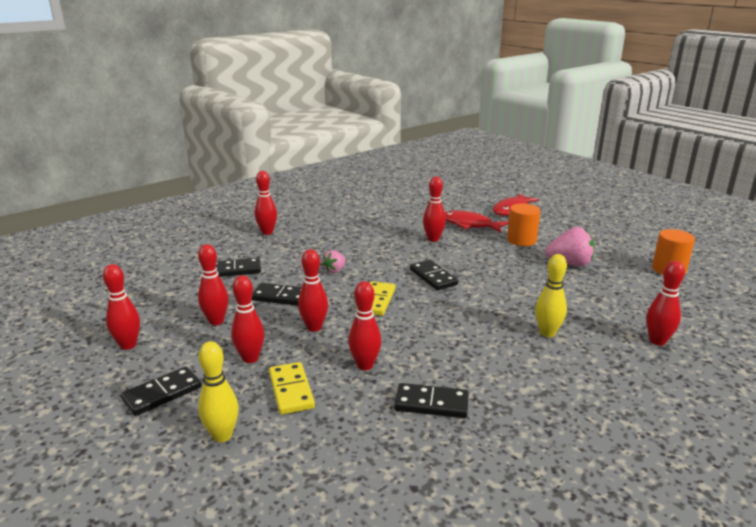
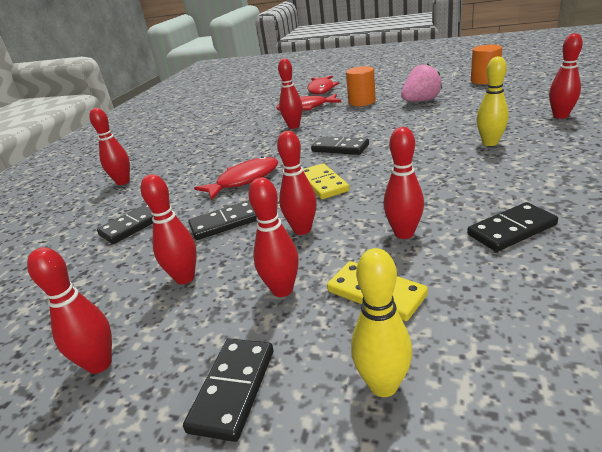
camera: 30 degrees left, 5 degrees up
pink strawberry [322,250,346,273] -> red fish [194,156,278,200]

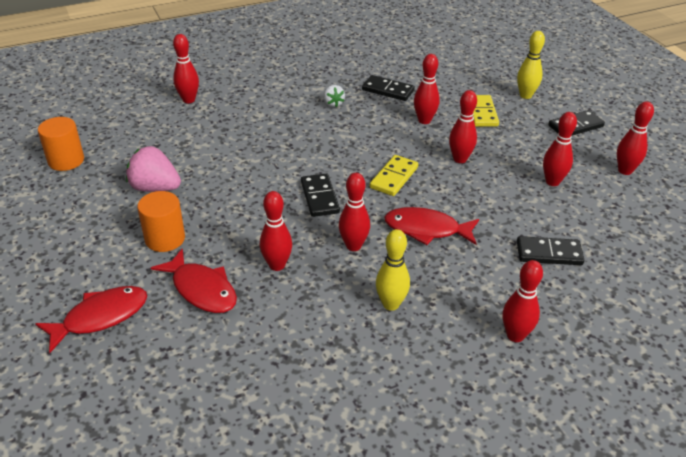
camera: 135 degrees left, 10 degrees up
black domino [188,200,257,240] -> none
red bowling pin [248,177,299,297] -> red bowling pin moved to [339,173,370,251]
yellow bowling pin [477,56,509,146] -> yellow bowling pin moved to [376,229,410,311]
none -> white strawberry [323,85,345,107]

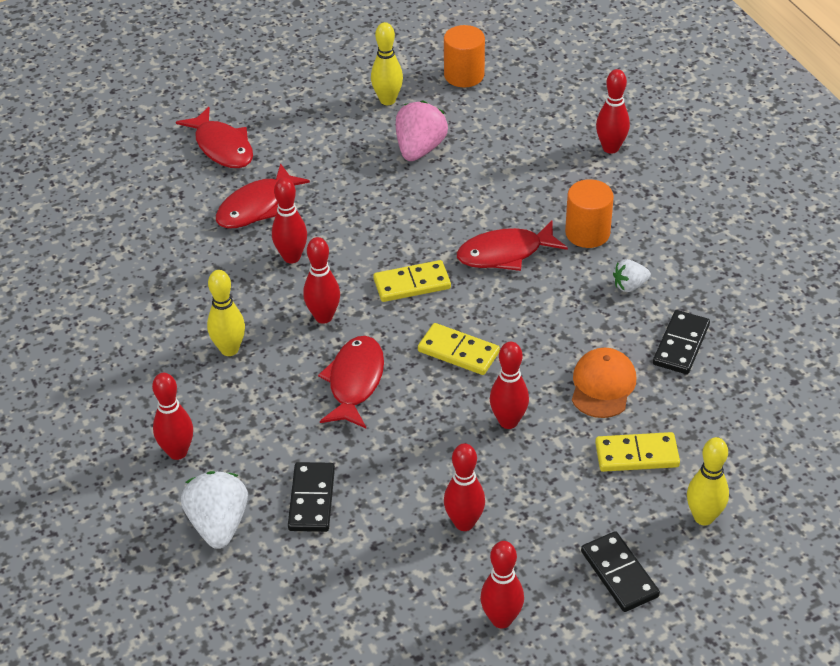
camera: 90 degrees right, 5 degrees up
orange cylinder [137,191,185,252] -> orange cylinder moved to [565,179,614,248]
black domino [301,174,340,217] -> yellow domino [373,260,451,302]
red bowling pin [414,54,440,124] -> orange cap [572,348,636,418]
none -> white strawberry [181,471,248,549]
none -> yellow bowling pin [371,22,403,105]
none -> red fish [457,221,568,271]

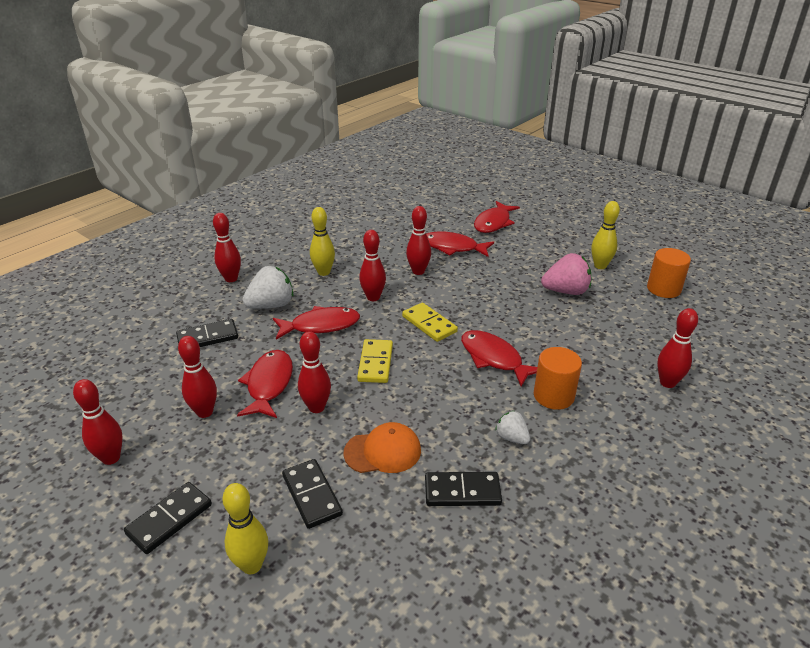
camera: 65 degrees right, 10 degrees down
white strawberry [181,471,248,549] -> white strawberry moved to [243,266,293,309]
yellow domino [595,432,680,472] -> black domino [282,459,343,529]
none -> red fish [237,350,293,418]

